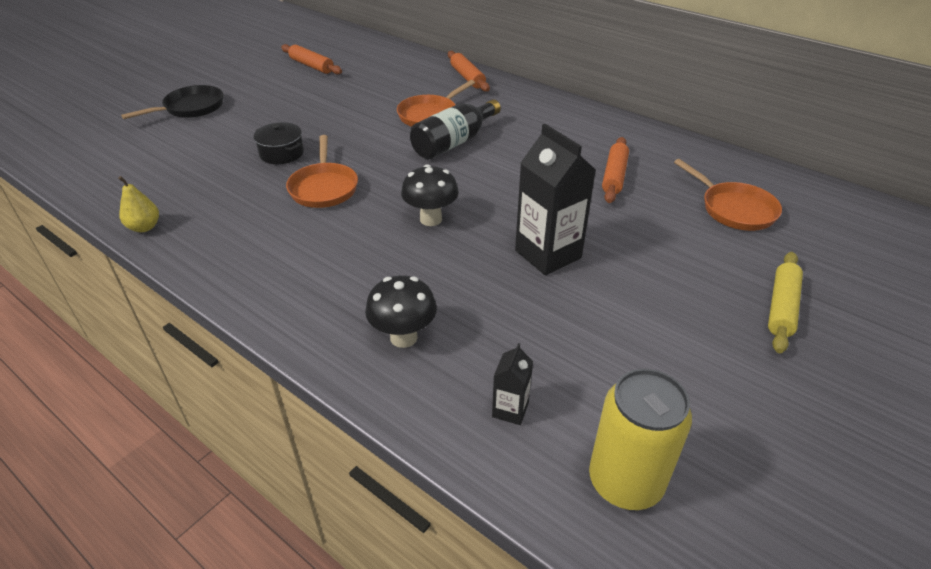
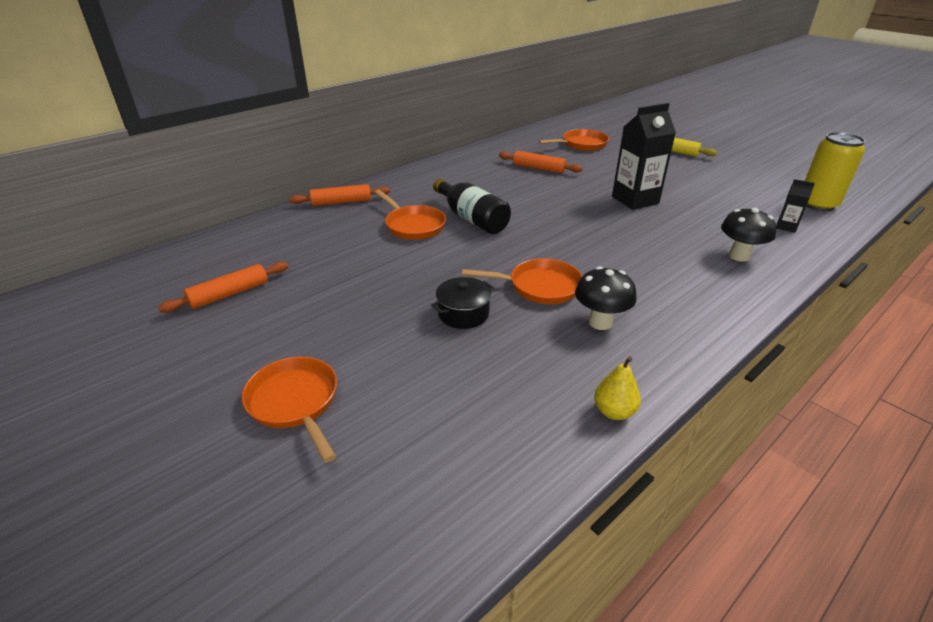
camera: 80 degrees left, 5 degrees down
black pan [121,85,223,119] -> orange pan [242,357,337,463]
black mushroom [401,164,459,226] -> black mushroom moved to [575,266,637,330]

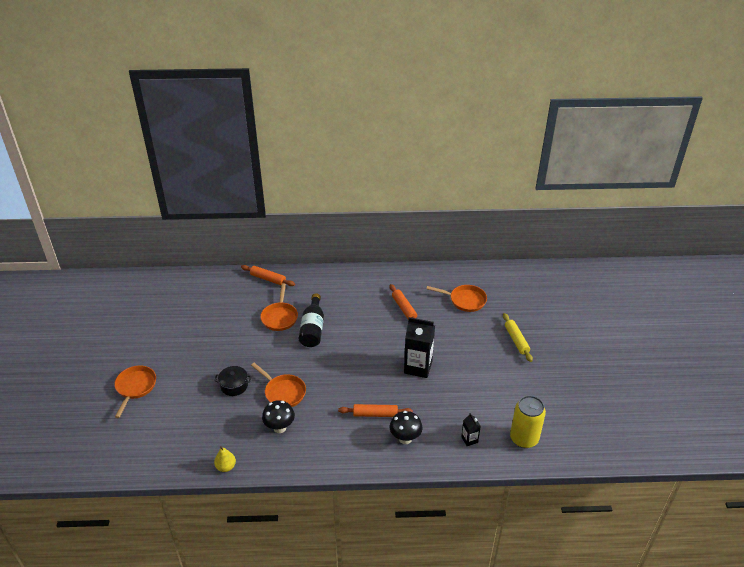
camera: 40 degrees right, 5 degrees up
orange rolling pin [158,261,289,313] -> orange rolling pin moved to [338,404,413,417]

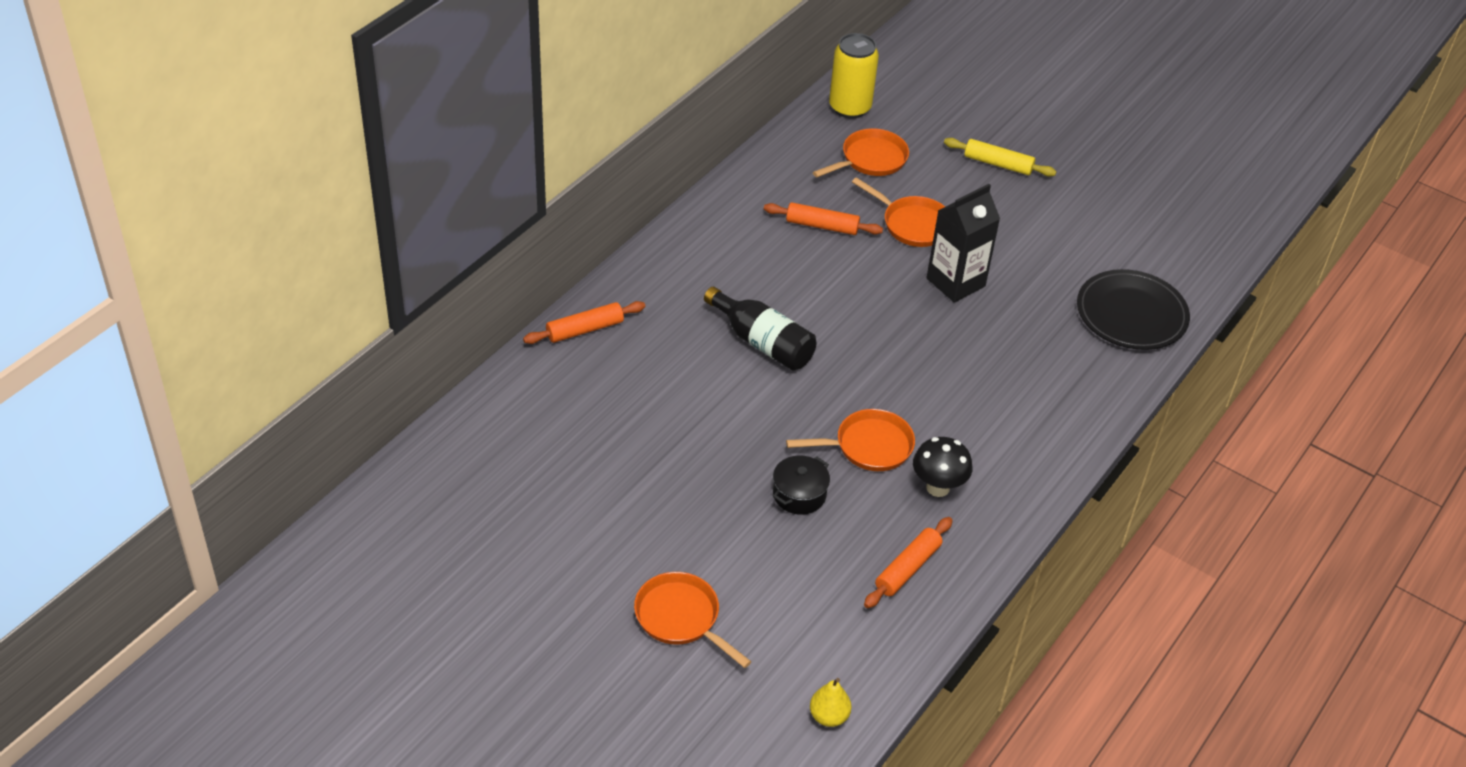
camera: 55 degrees left, 5 degrees up
yellow pear [214,446,236,472] -> yellow pear moved to [810,678,852,727]
orange pan [260,283,298,331] -> orange pan moved to [852,177,945,247]
orange rolling pin [338,404,413,417] -> orange rolling pin moved to [864,517,953,608]
black mushroom [390,411,423,444] -> none
black carton [461,413,481,446] -> black plate [1077,269,1190,350]
yellow can [510,396,546,448] -> yellow can moved to [829,33,879,119]

